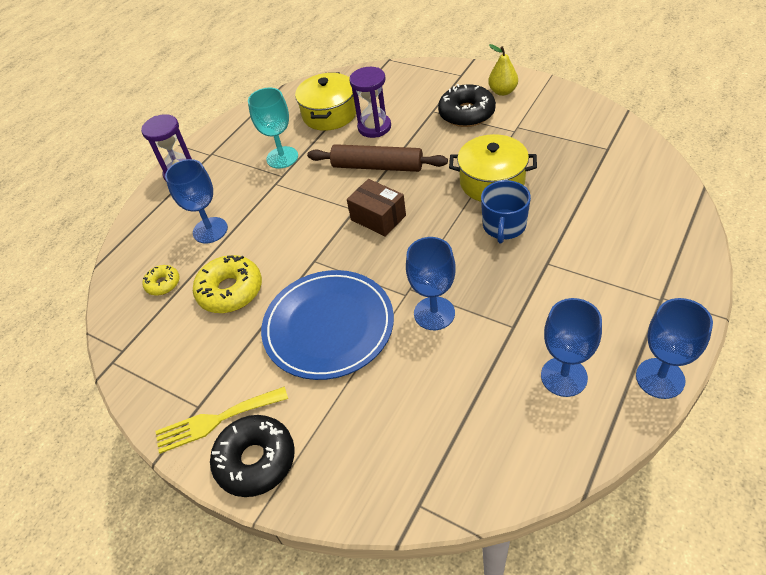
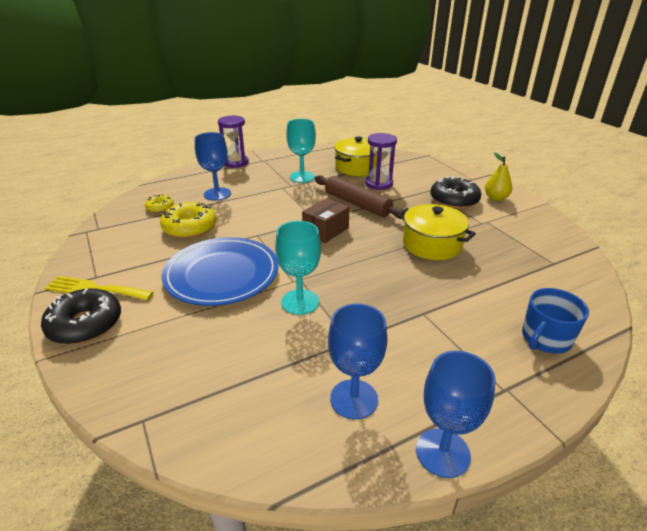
camera: 25 degrees right, 15 degrees down
brown box [347,179,406,237] -> brown box turned 60 degrees clockwise [302,198,350,243]
blue goblet [406,237,456,330] -> turquoise goblet [275,221,321,315]
blue mug [481,180,531,243] -> blue mug moved to [522,288,589,354]

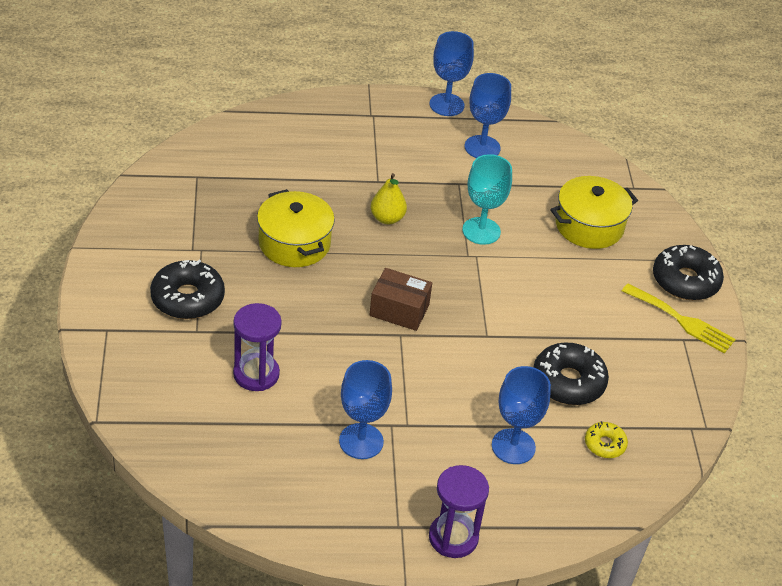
camera: 160 degrees left, 10 degrees up
yellow donut [160,202,217,238] -> black donut [534,342,609,405]
blue plate [161,237,278,306] -> none
turquoise goblet [286,119,316,183] -> blue goblet [339,360,392,459]
brown box [302,198,350,243] -> brown box turned 45 degrees clockwise [369,268,432,331]
brown rolling pin [314,175,405,219] -> none
yellow pot [334,136,377,176] -> yellow pot moved to [550,176,638,249]
yellow pear [485,153,512,201] -> yellow pear moved to [371,173,407,224]
blue mug [522,288,589,354] -> none

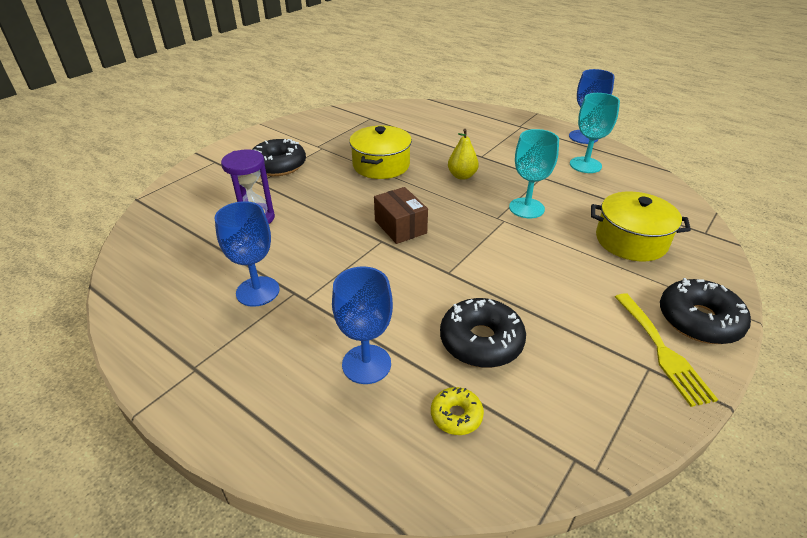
camera: 45 degrees right, 5 degrees down
purple hourglass [429,465,489,558] -> none
blue goblet [465,73,511,158] -> turquoise goblet [570,93,620,173]

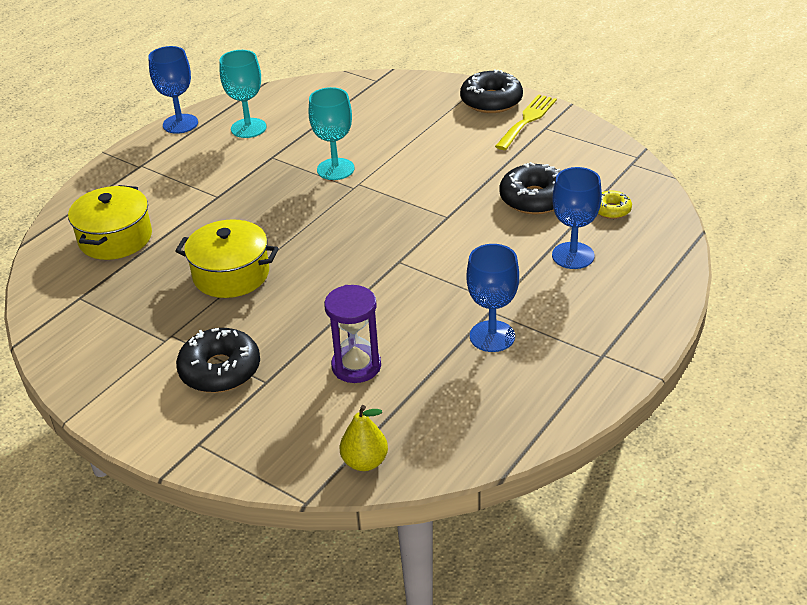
camera: 90 degrees left, 0 degrees up
brown box [374,187,428,244] -> none
yellow pear [448,129,479,180] -> yellow pear moved to [340,405,388,471]
yellow pot [591,191,691,261] -> yellow pot moved to [68,185,152,260]
yellow fork [615,293,718,407] -> yellow fork turned 45 degrees counterclockwise [495,94,557,150]

